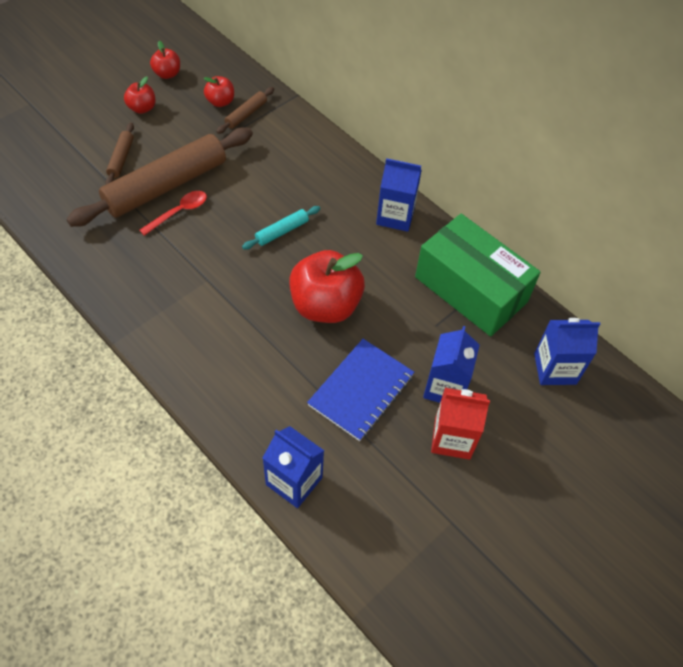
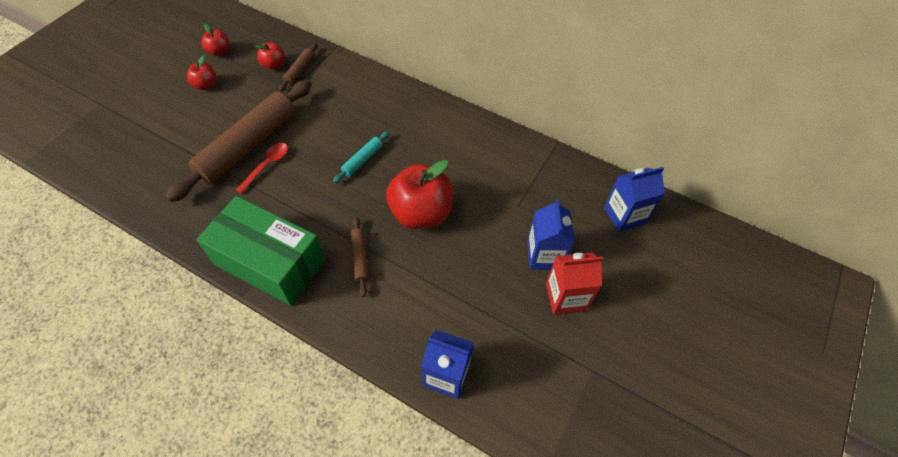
camera: 15 degrees left, 0 degrees up
brown rolling pin [105,122,134,184] -> brown rolling pin moved to [350,217,369,297]
blue notebook [307,339,414,441] -> none
blue carton [376,158,422,232] -> none
green box [415,214,541,337] -> green box moved to [196,196,325,306]

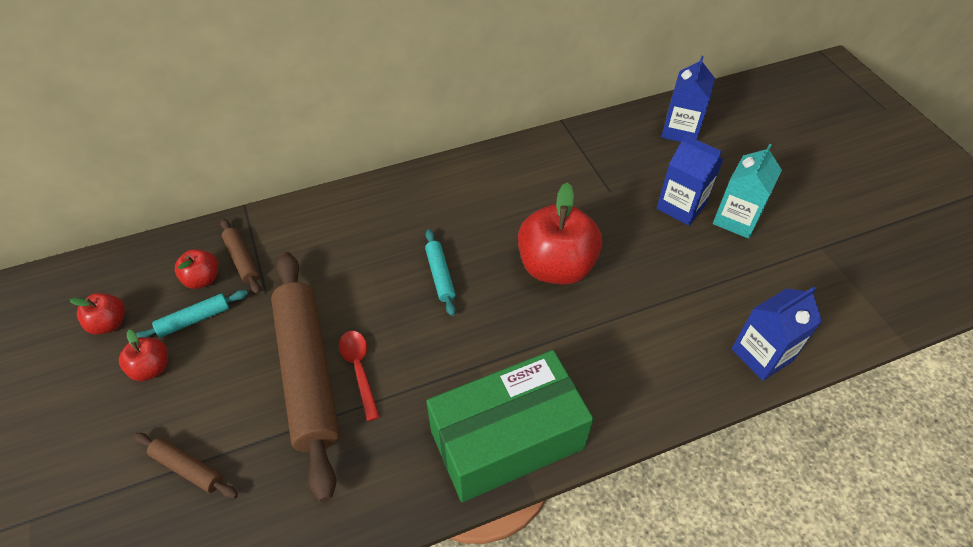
camera: 50 degrees left, 5 degrees down
brown rolling pin [350,217,369,297] -> brown rolling pin moved to [134,433,238,499]
red carton [546,253,603,315] -> turquoise carton [713,144,782,239]
none -> turquoise rolling pin [136,290,248,338]

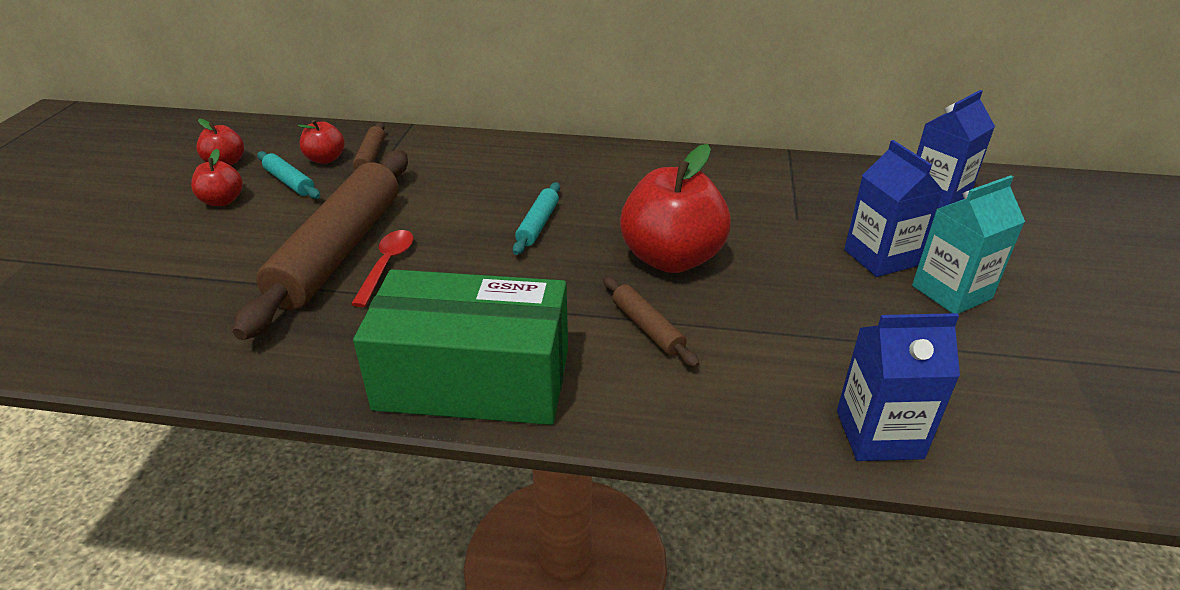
camera: 30 degrees right, 15 degrees down
brown rolling pin [134,433,238,499] -> brown rolling pin moved to [603,276,700,368]
turquoise rolling pin [136,290,248,338] -> turquoise rolling pin turned 45 degrees clockwise [257,151,320,199]

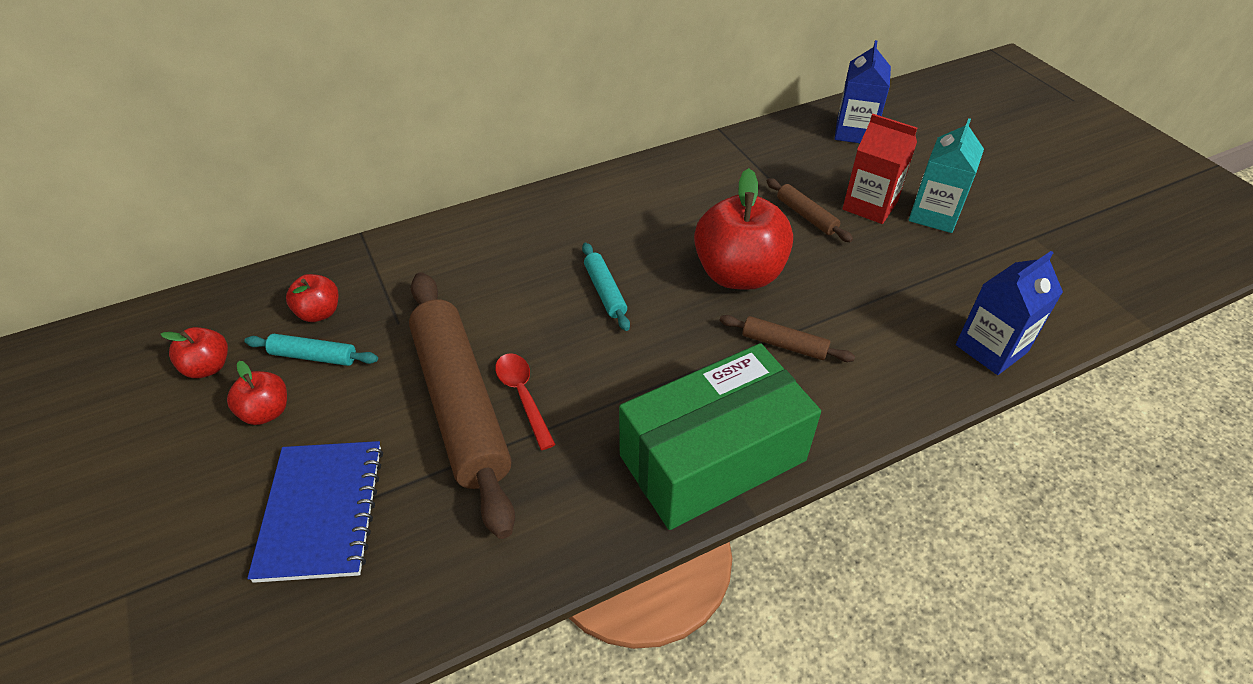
camera: 35 degrees left, 10 degrees up
brown rolling pin [353,122,385,172] -> brown rolling pin moved to [767,178,853,242]
blue carton [844,140,943,277] -> red carton [842,114,917,224]
none -> blue notebook [247,441,383,583]

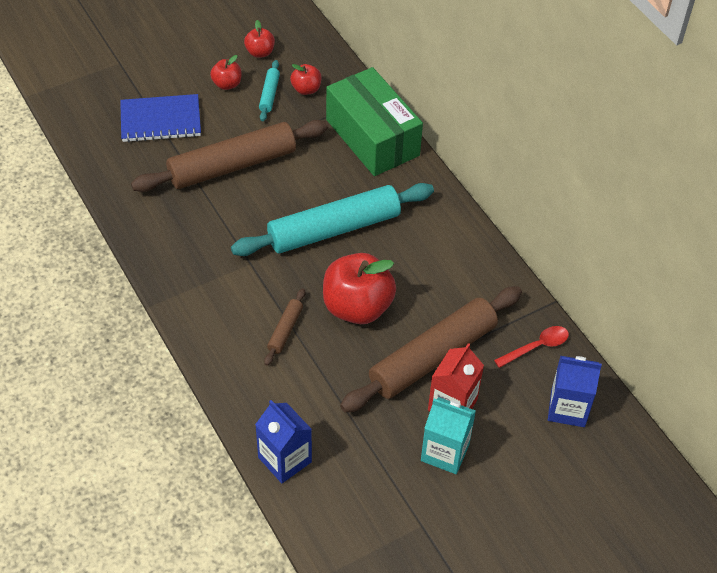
camera: 85 degrees right, 5 degrees up
red spoon [495,353,556,450] -> red spoon moved to [494,326,569,368]
turquoise rolling pin [582,243,630,331] -> turquoise rolling pin [231,183,434,256], size x2.33
green box [619,343,821,530] -> green box moved to [326,67,423,176]
brown rolling pin [767,178,853,242] -> brown rolling pin [340,286,522,413], size x2.33

